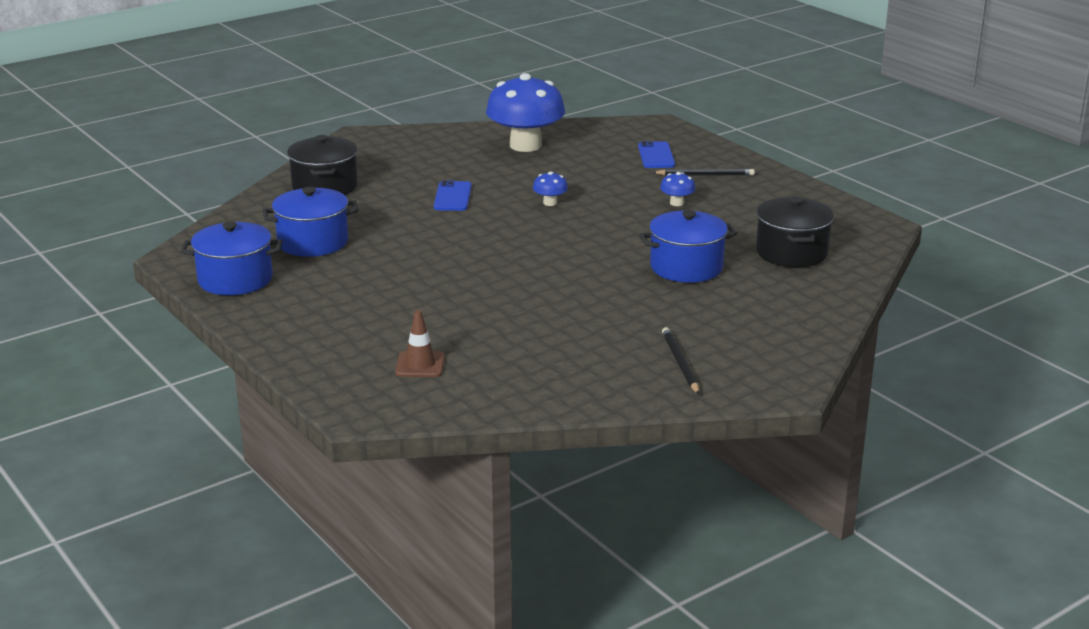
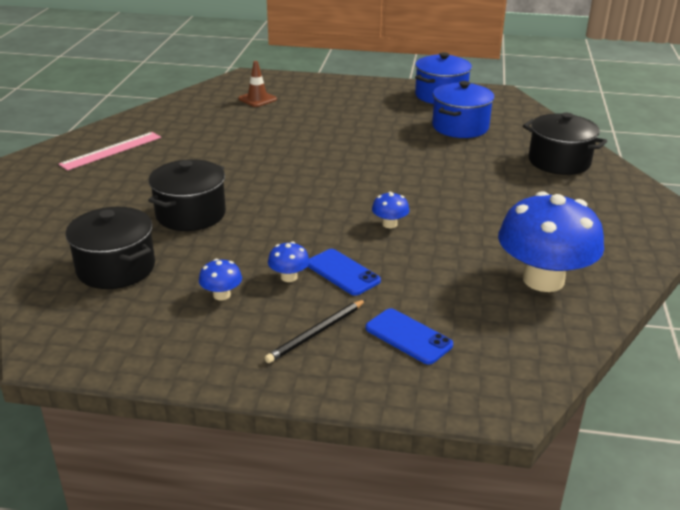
camera: 135 degrees right, 5 degrees up
blue phone [434,180,472,211] -> blue phone moved to [307,249,381,295]
blue pot [639,210,737,283] -> black pot [148,159,226,231]
black pencil [662,327,700,394] -> pink ruler [59,132,161,171]
none -> blue mushroom [199,259,242,301]

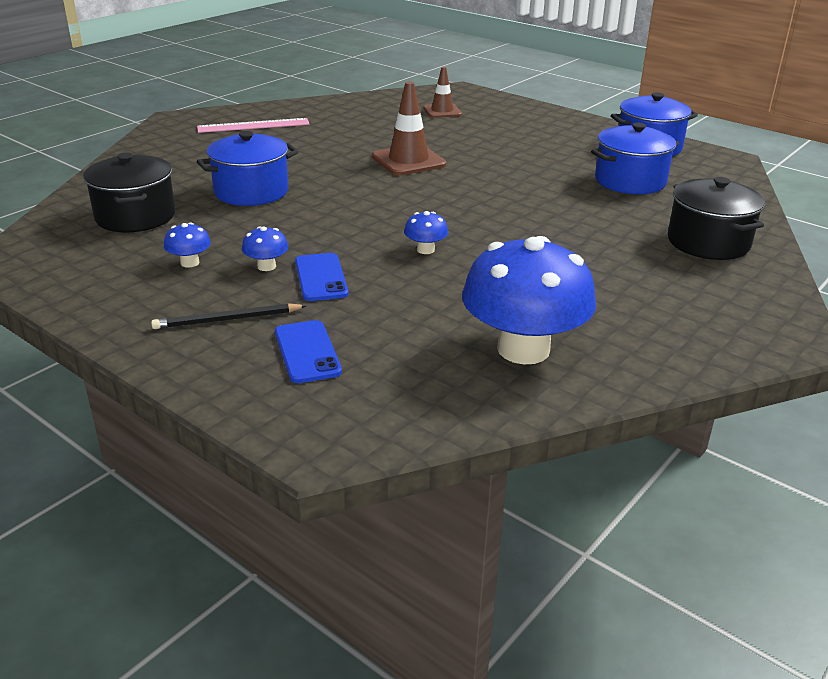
camera: 30 degrees right, 0 degrees up
black pot [148,159,226,231] -> blue pot [197,131,298,206]
none -> brown traffic cone [372,82,447,176]

